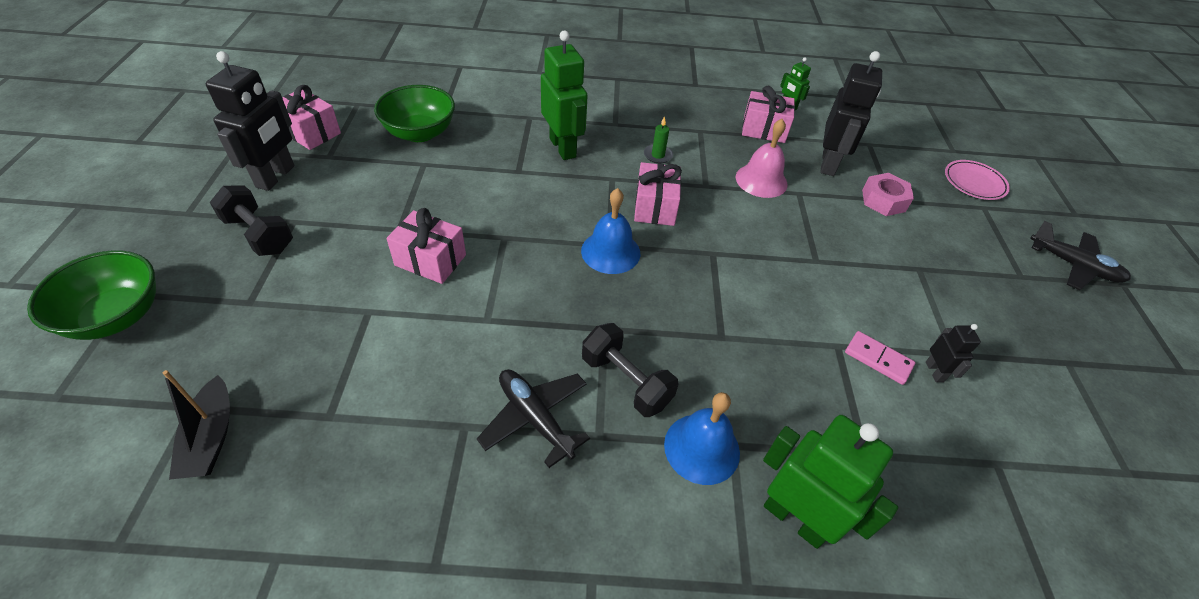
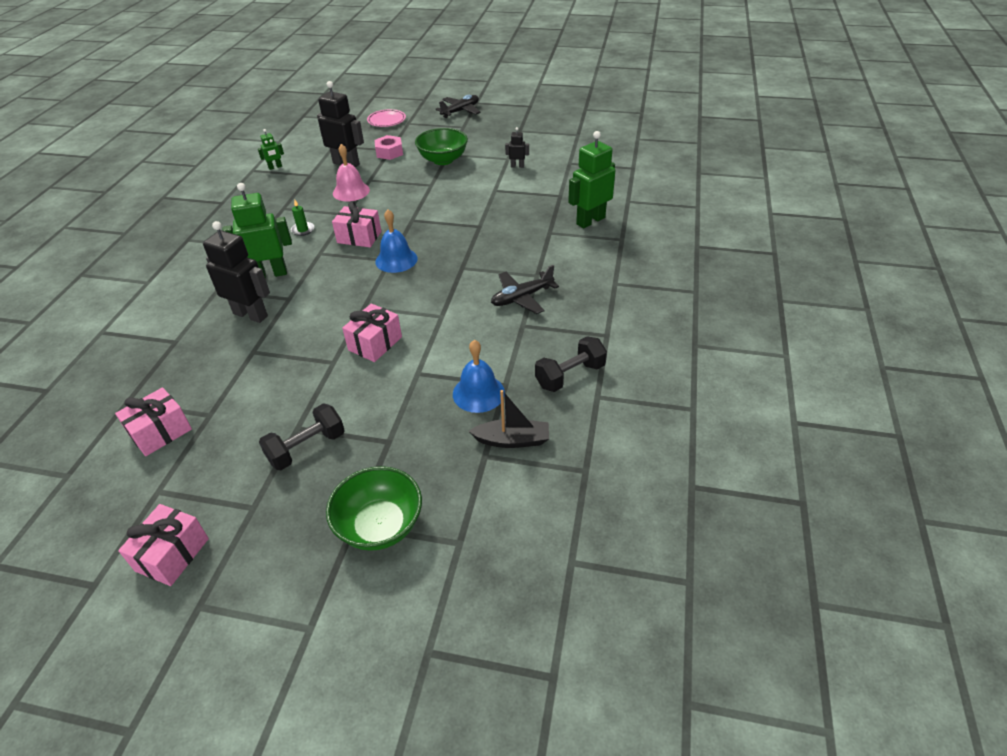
camera: 75 degrees left, 5 degrees down
black robot [206,51,294,191] -> black robot moved to [203,221,270,323]
green bowl [374,85,455,142] -> green bowl moved to [415,128,468,165]
black dumbbell [582,323,679,417] -> black dumbbell moved to [535,336,607,392]
blue bell [664,392,740,485] -> blue bell moved to [453,340,505,413]
pink gift [742,86,795,143] -> pink gift moved to [118,504,209,586]
pink domino [845,331,916,385] -> none

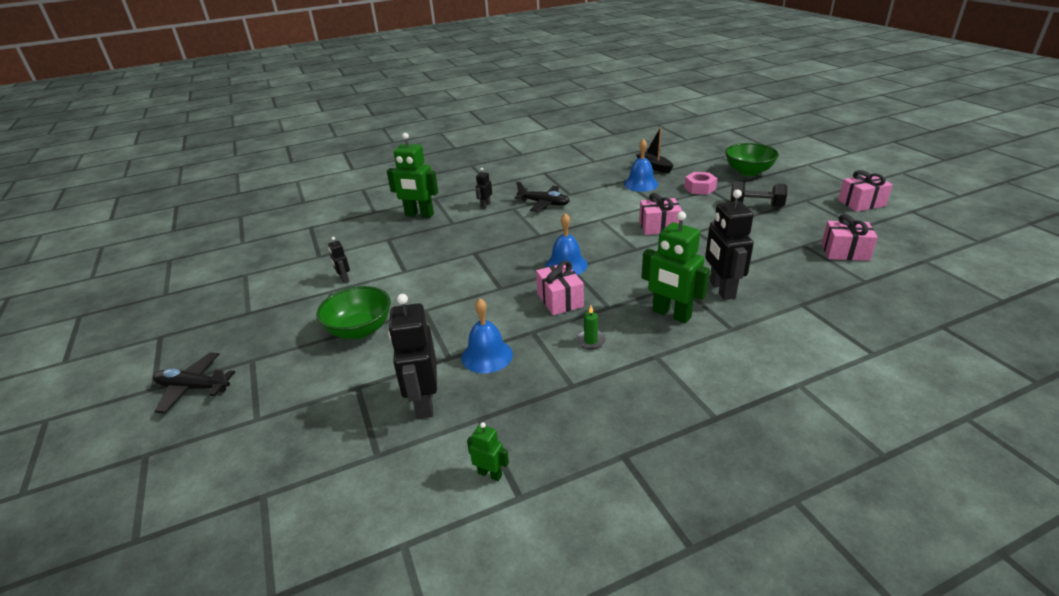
camera: 125 degrees left, 10 degrees down
pink bell [333,144,370,202] -> blue bell [461,298,513,373]
pink plate [367,109,406,127] -> none
pink nut [375,135,403,160] -> pink nut moved to [684,172,718,195]
black dumbbell [535,336,607,392] -> none
none -> black robot [476,168,492,209]

